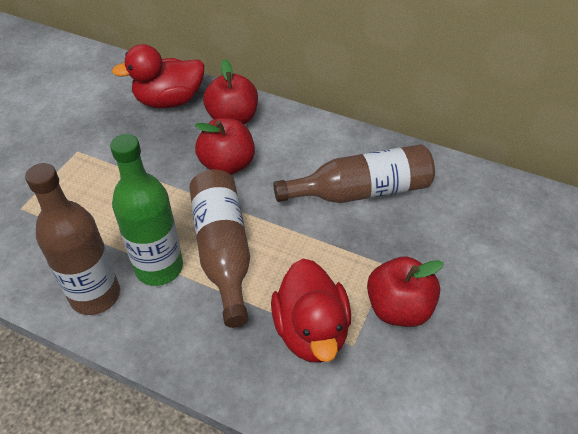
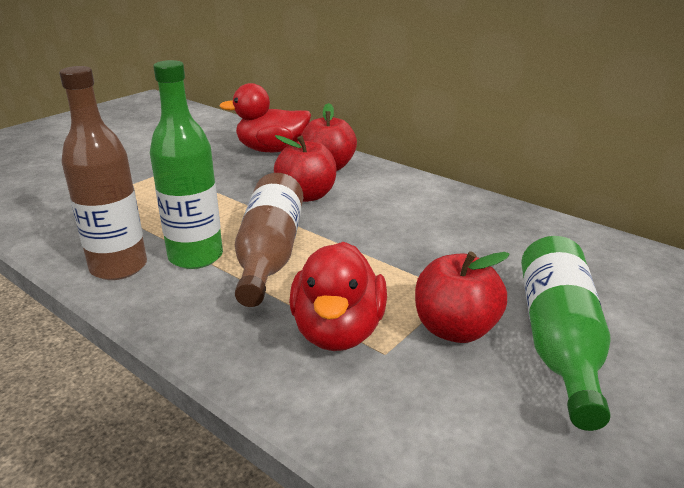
camera: 15 degrees right, 20 degrees down
brown bottle [273,144,435,203] -> none
none -> green bottle [521,236,611,431]

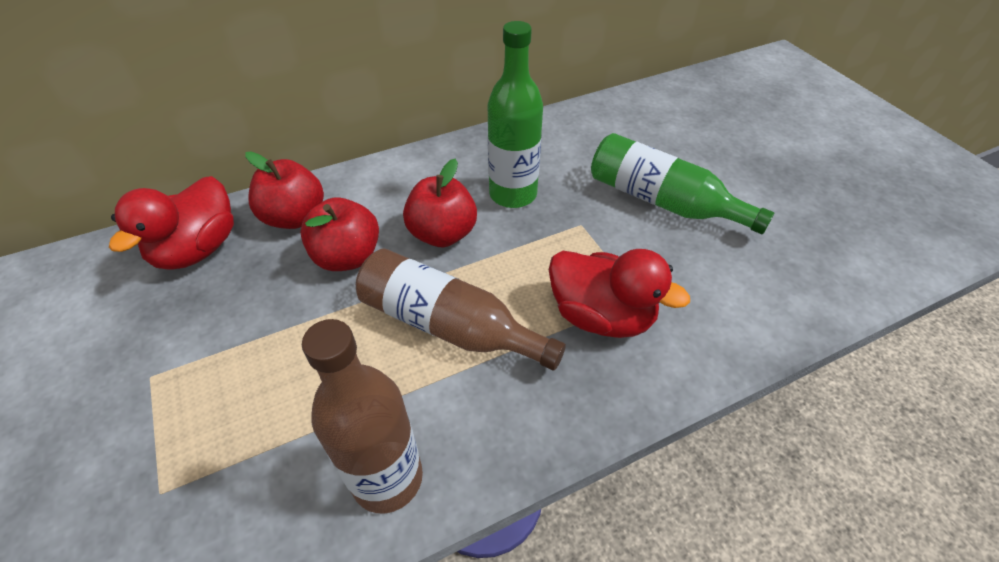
camera: 65 degrees left, 20 degrees up
green bottle [150,60,223,269] -> green bottle moved to [488,21,543,208]
red apple [415,251,510,343] -> red apple moved to [403,159,477,247]

